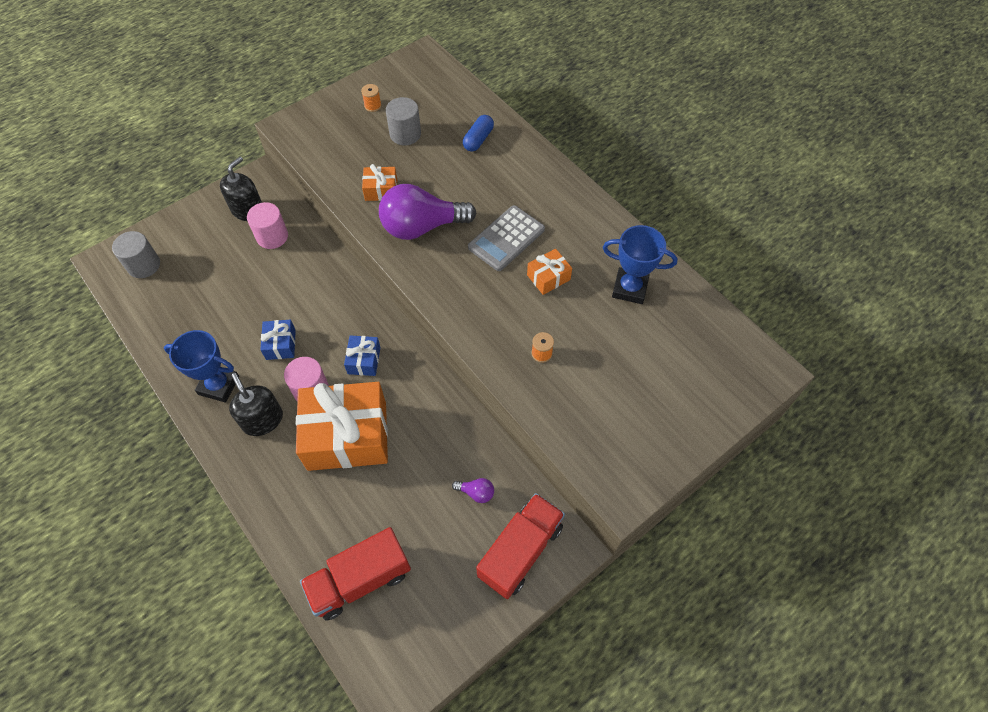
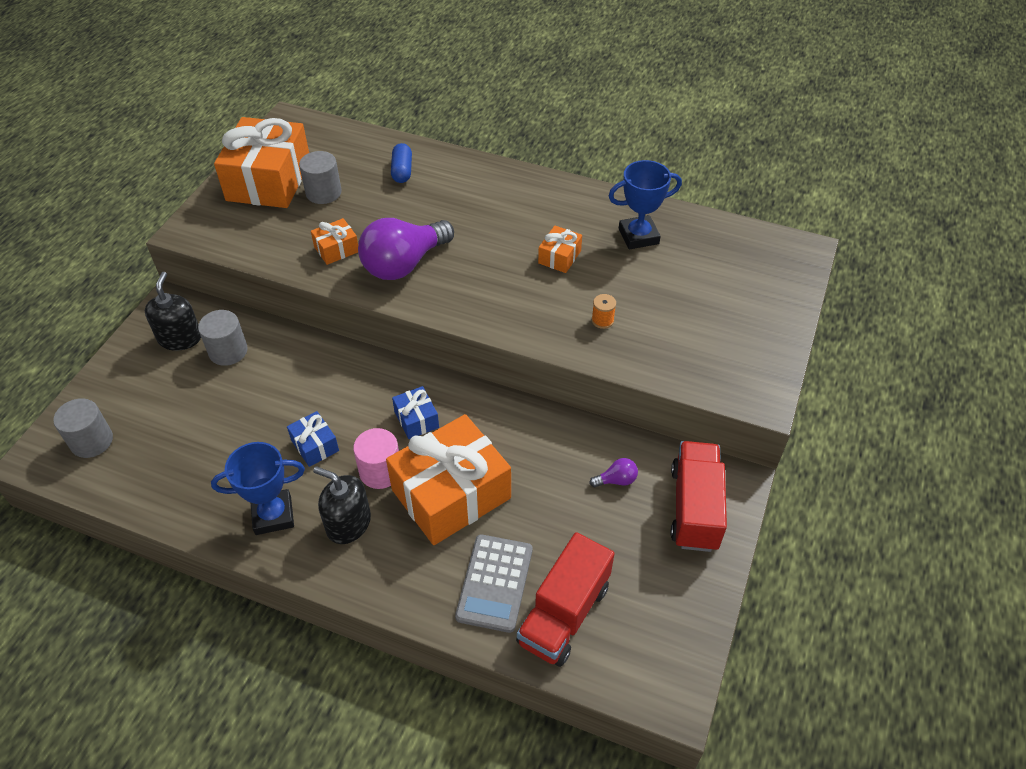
camera: 30 degrees left, 10 degrees down
pink cylinder [247,202,288,249] -> grey cylinder [198,310,248,366]
orange spool [361,84,381,112] -> orange gift [214,117,309,208]
grey calculator [468,205,545,271] -> grey calculator moved to [455,534,532,633]

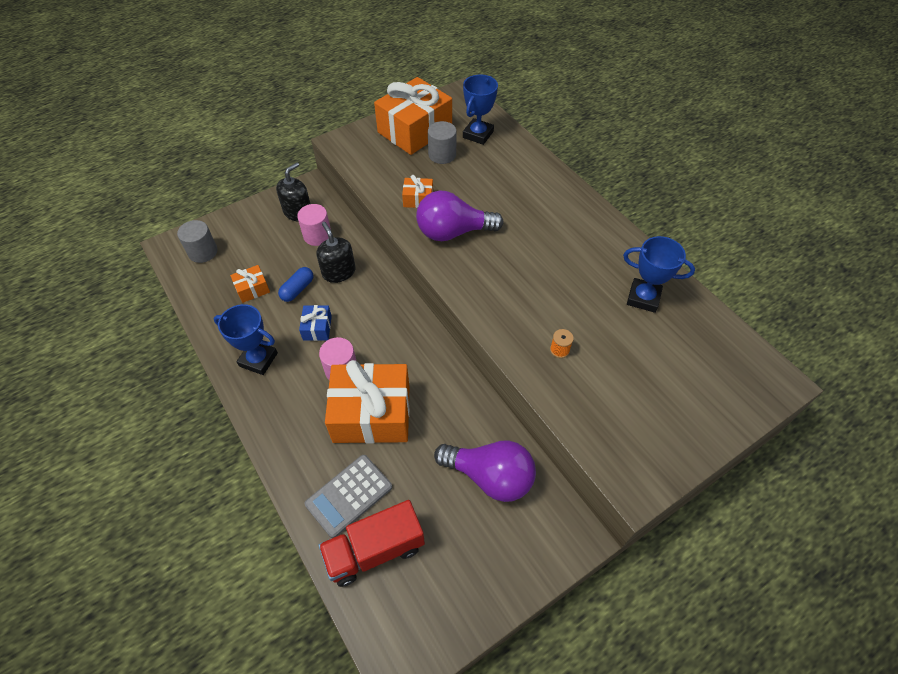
camera: 35 degrees right, 5 degrees up
grey cylinder [198,310,248,366] -> pink cylinder [297,204,331,246]
black soap dispenser [313,467,371,544] -> black soap dispenser moved to [316,222,355,283]
blue capsule [391,143,412,183] -> blue capsule moved to [278,267,314,302]
blue gift [392,386,439,439] -> none
orange gift [538,226,582,273] -> orange gift moved to [230,265,270,303]
purple light bulb [590,458,638,487] -> purple light bulb [434,441,536,502], size x2.46
red truck [671,441,727,552] -> none
none -> blue trophy [463,75,498,145]

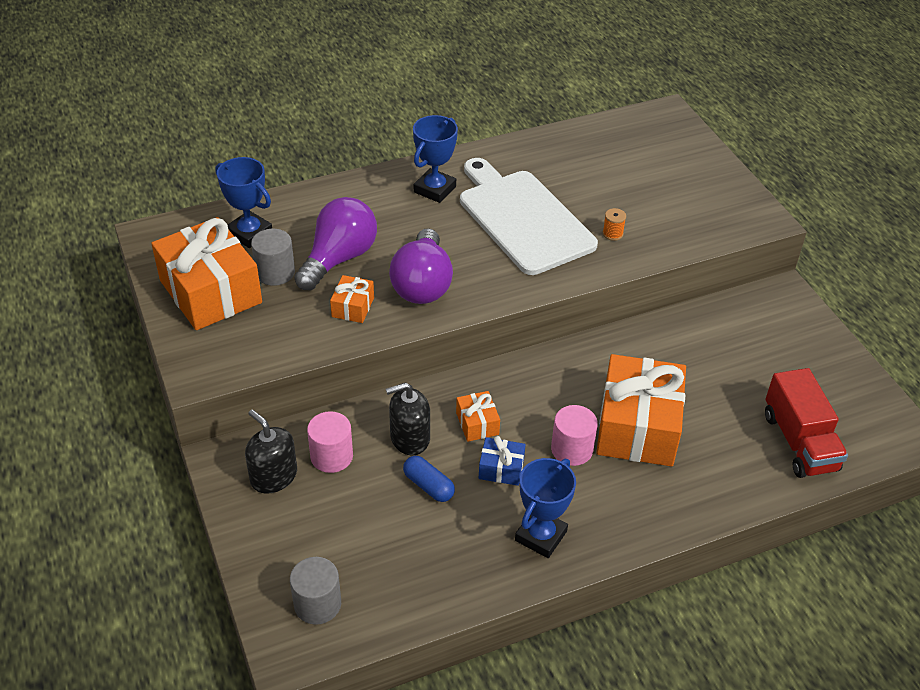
camera: 80 degrees left, 10 degrees down
orange gift [230,265,270,303] -> orange gift moved to [456,391,500,442]
grey calculator [305,455,392,538] -> none
purple light bulb [434,441,536,502] -> purple light bulb moved to [294,197,377,290]
blue trophy [623,236,695,313] -> blue trophy moved to [413,115,458,203]
none -> white cutting board [460,158,598,275]

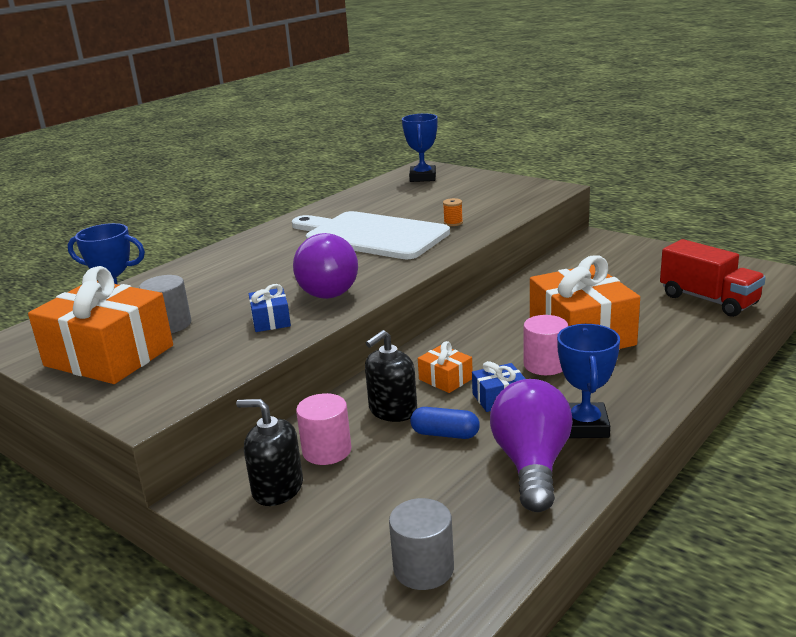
camera: 25 degrees left, 20 degrees down
purple light bulb [294,197,377,290] -> purple light bulb moved to [490,379,573,512]
orange gift [330,275,374,323] -> blue gift [249,284,291,332]
blue trophy [413,115,458,203] -> blue trophy moved to [402,114,438,182]

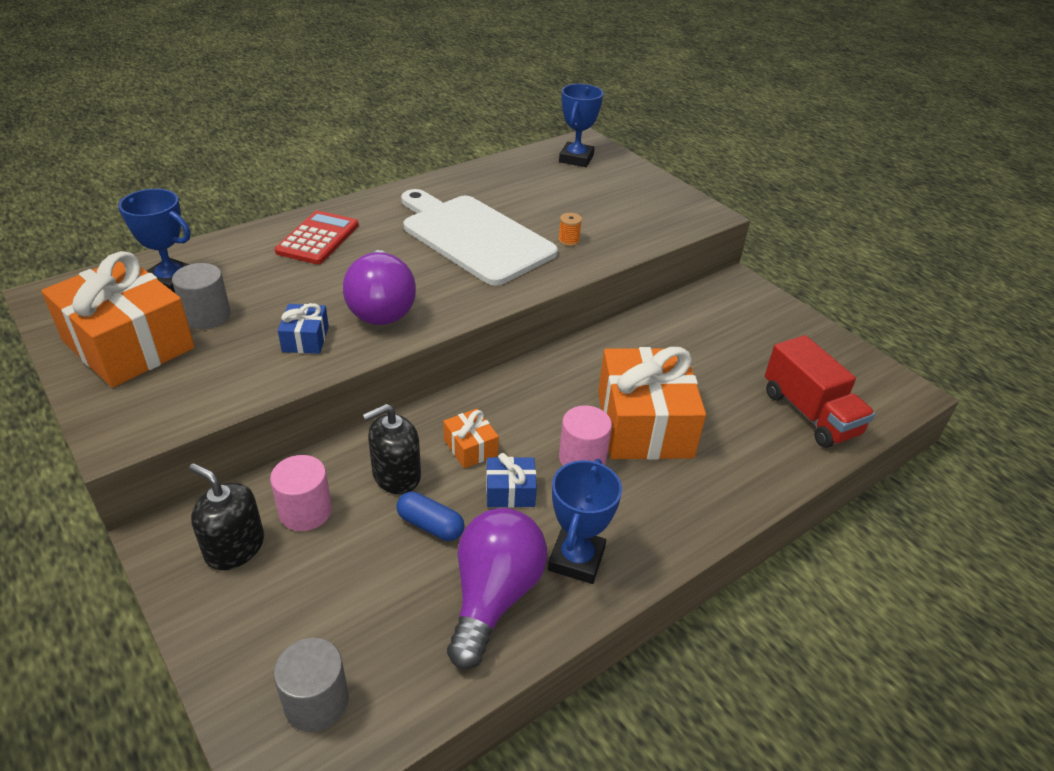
camera: 10 degrees right, 15 degrees up
none -> red calculator [275,211,359,264]

